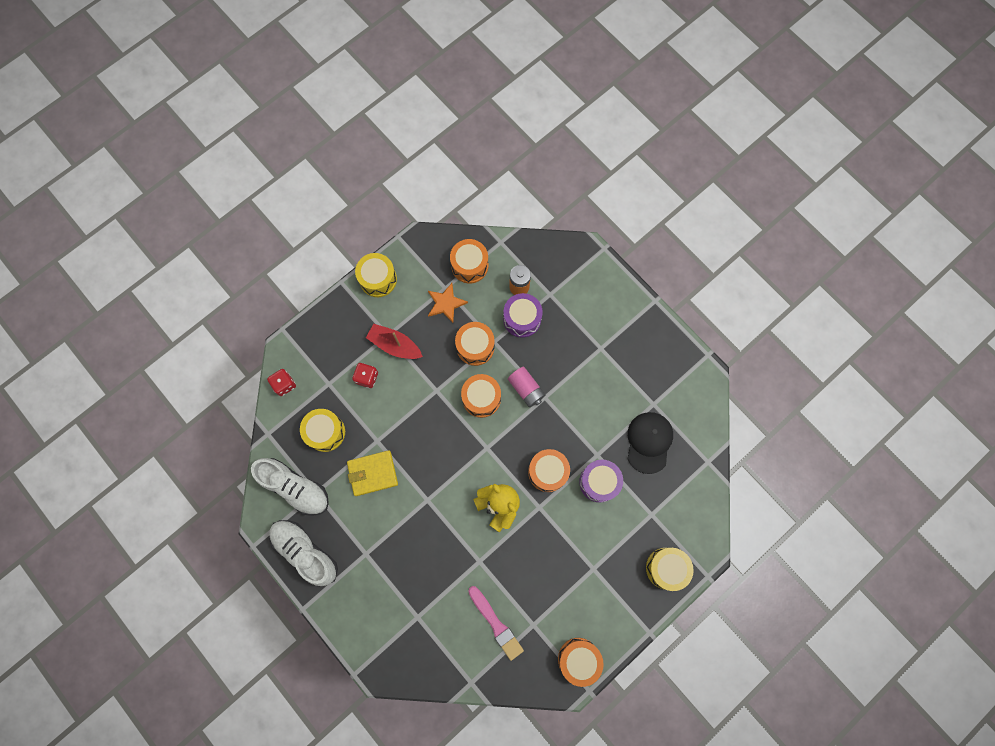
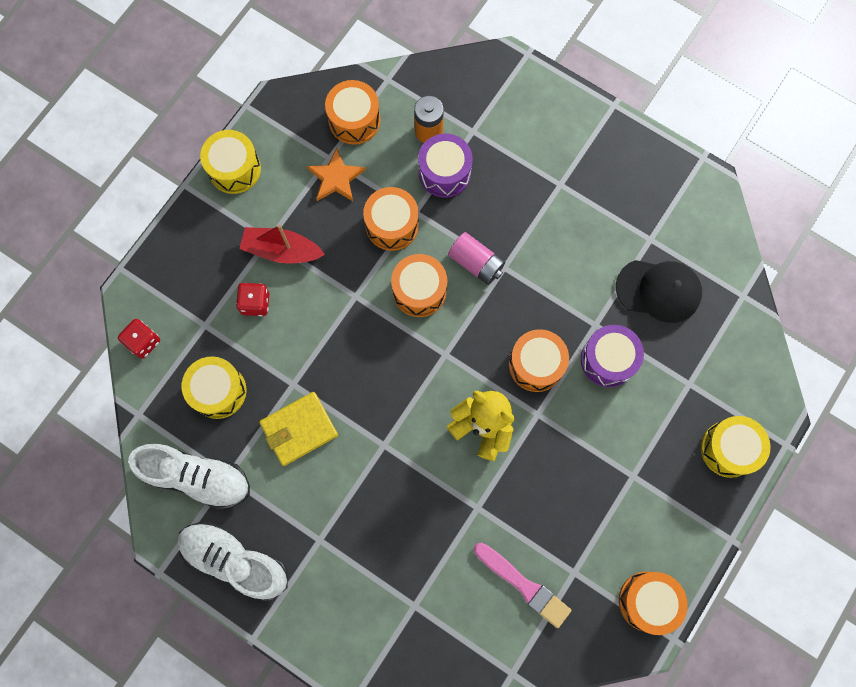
camera: 15 degrees left, 0 degrees up
black cap [628,412,673,474] -> black cap turned 105 degrees clockwise [616,260,702,323]

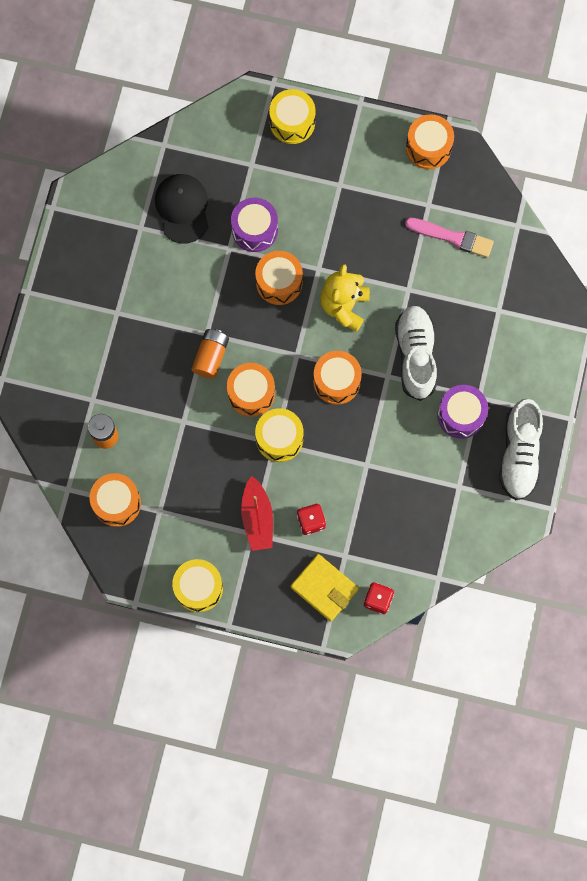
camera: 110 degrees left, 0 degrees up
white shoe [128,443,250,510] -> white shoe moved to [395,305,437,401]
yellow drum [182,357,246,419] -> yellow drum moved to [255,408,304,462]
yellow wallet [259,392,338,466] -> yellow wallet moved to [290,554,359,621]
orange star [307,148,366,201] -> none
orange drum [363,187,419,251] -> orange drum moved to [313,351,362,405]
purple drum [418,134,473,198] -> purple drum moved to [437,385,488,439]
pink battery [448,232,505,285] -> orange battery [192,329,229,379]
pink brush [474,542,571,628] -> pink brush turned 90 degrees clockwise [405,218,494,258]

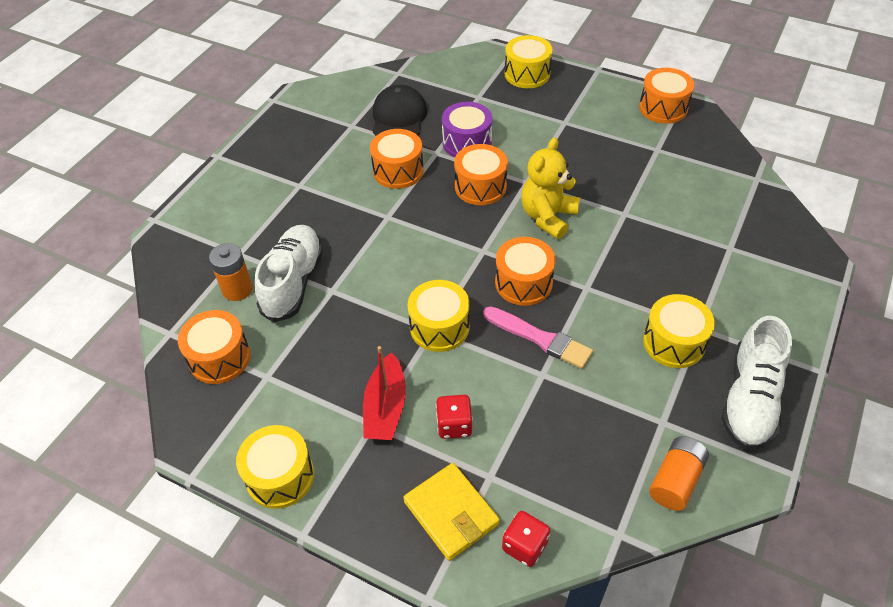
camera: 15 degrees right, 25 degrees down
orange battery [192,329,229,379] -> orange battery moved to [649,436,709,511]
orange drum [227,363,275,417] -> orange drum moved to [370,129,424,189]
white shoe [395,305,437,401] -> white shoe moved to [255,225,323,323]
pink brush [405,218,494,258] -> pink brush moved to [483,306,593,369]
purple drum [437,385,488,439] -> yellow drum [643,294,715,368]

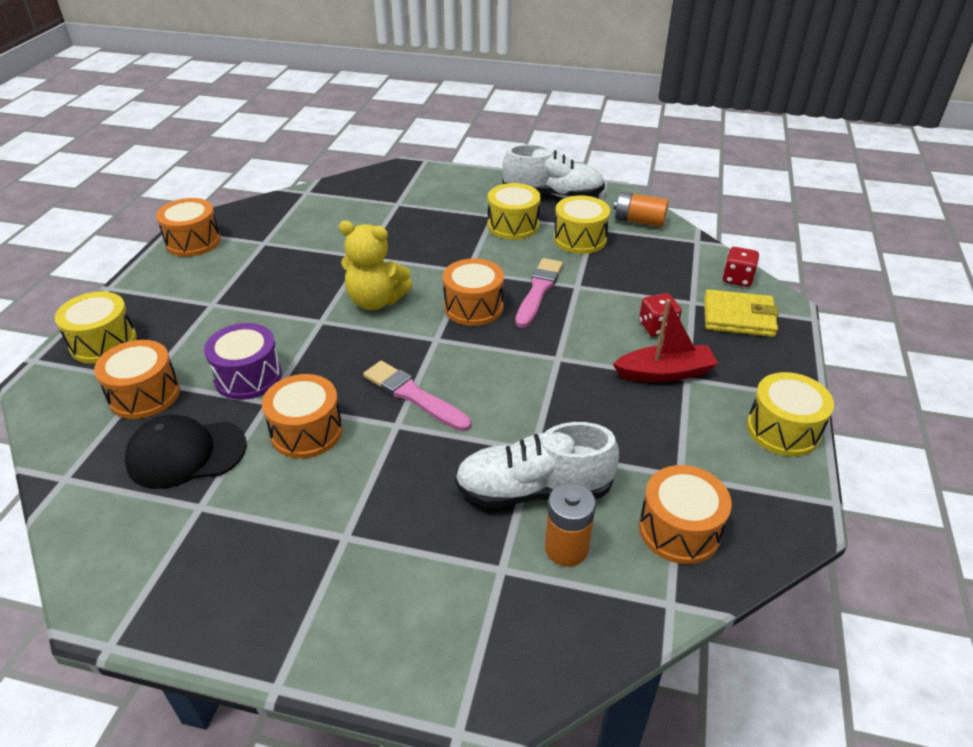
camera: 105 degrees left, 10 degrees down
yellow wallet [403,463,500,561] -> yellow wallet turned 60 degrees clockwise [704,289,779,337]
yellow drum [408,280,469,352] -> yellow drum moved to [554,195,610,254]
orange drum [454,144,508,205] -> orange drum moved to [94,340,180,419]
none -> pink brush [363,361,471,431]

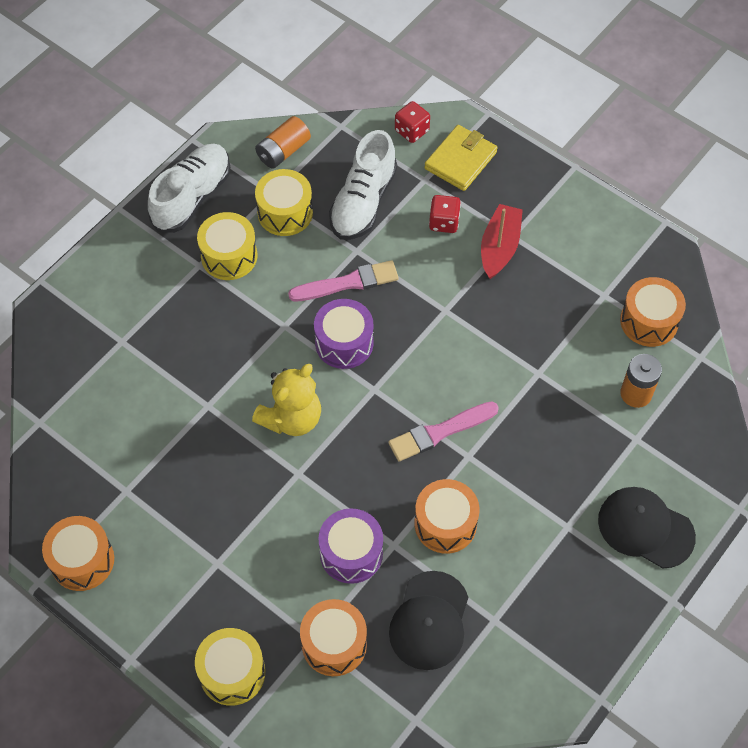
camera: 65 degrees left, 20 degrees up
orange drum [443,258,504,326] -> purple drum [314,299,374,369]
white shoe [455,422,619,507] -> white shoe moved to [329,130,397,240]
pink brush [515,258,563,328] -> pink brush turned 120 degrees clockwise [288,260,399,301]
yellow drum [747,372,834,456] -> none
none -> black cap [598,487,696,568]

